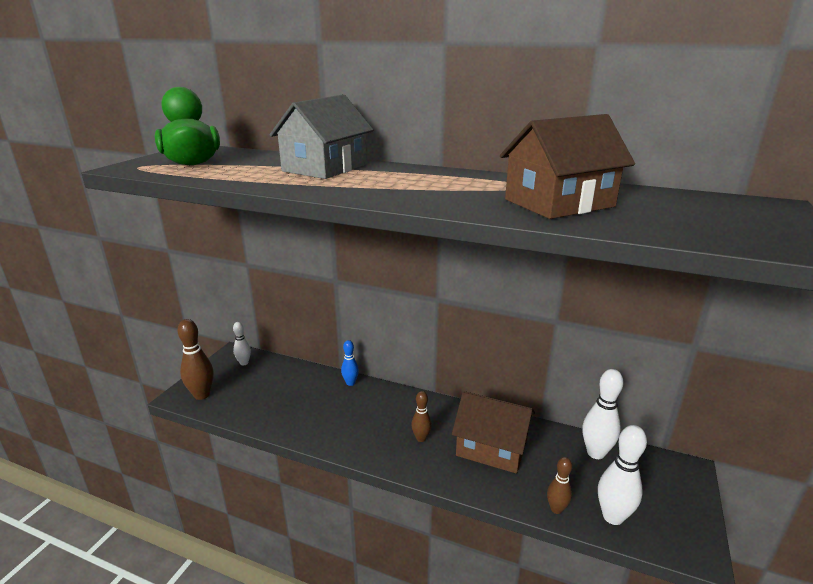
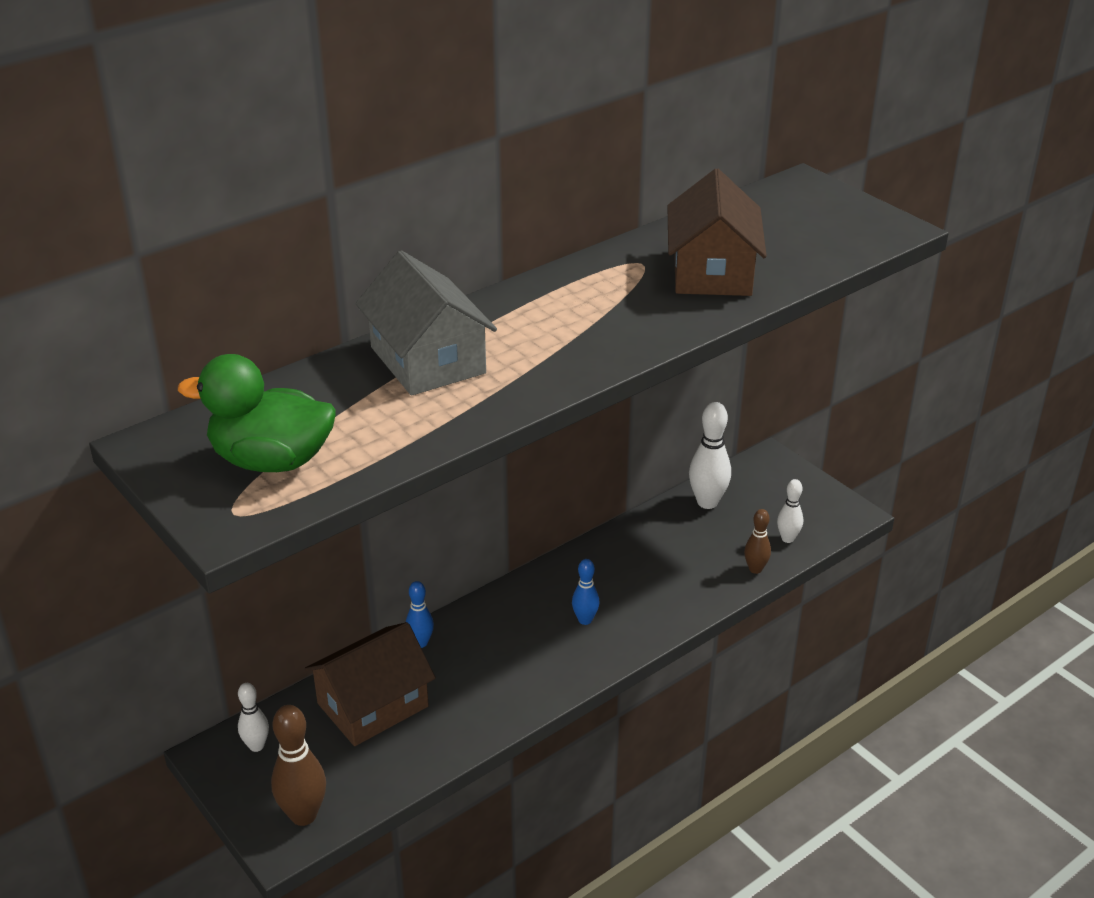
camera: 60 degrees left, 10 degrees up
brown bowling pin [411,391,432,442] -> blue bowling pin [572,559,600,625]
brown house [452,391,535,474] -> brown house moved to [304,622,436,746]
white bowling pin [598,425,647,525] -> white bowling pin [777,479,803,543], size x0.60

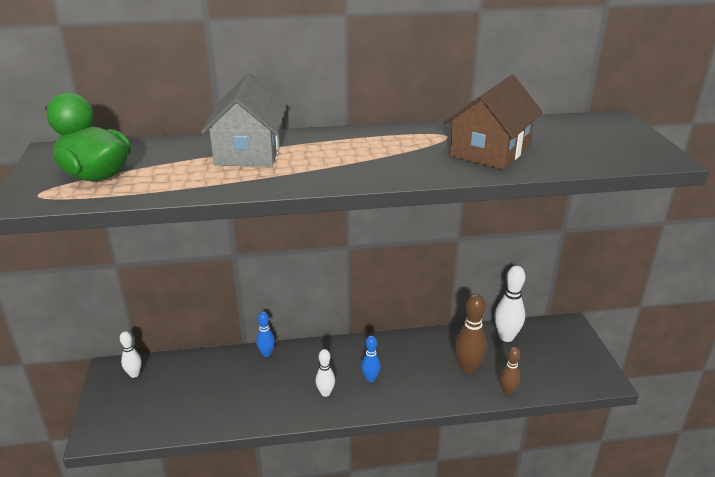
camera: 30 degrees right, 5 degrees down
brown bowling pin [271,705,326,826] -> brown bowling pin moved to [455,294,487,374]
brown house [304,622,436,746] -> none
white bowling pin [777,479,803,543] -> white bowling pin moved to [315,349,335,397]

